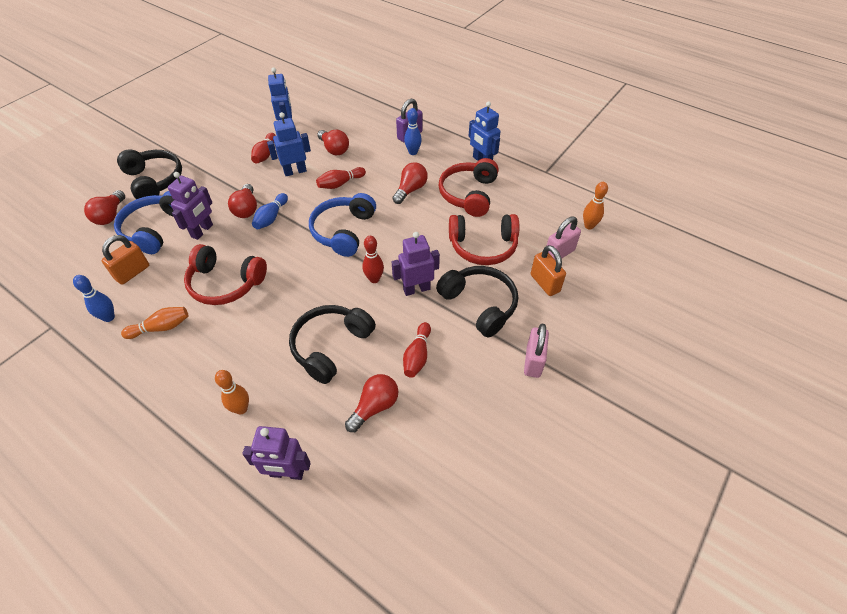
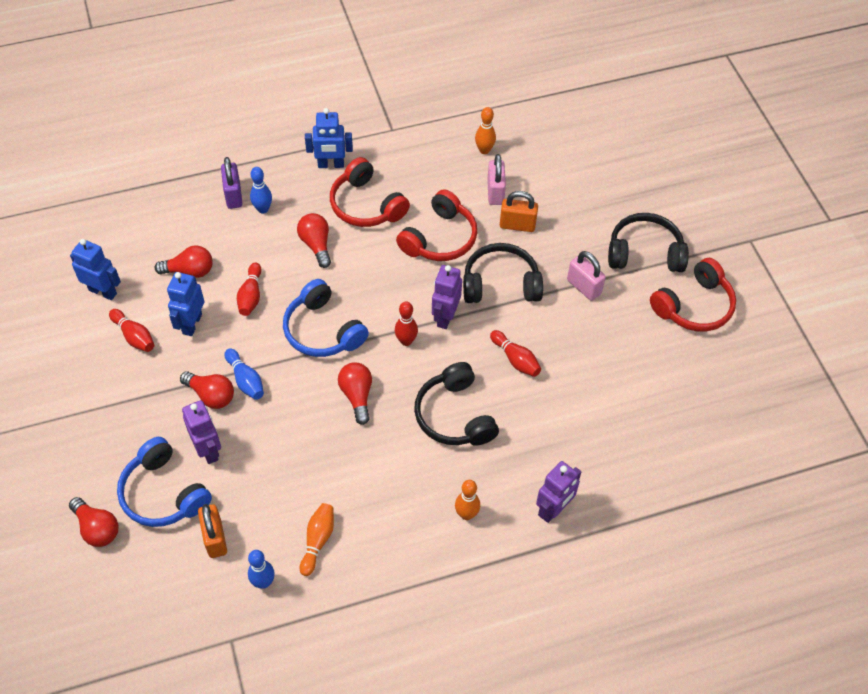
camera: 55 degrees left, 5 degrees up
black headphones [117,149,182,199] -> black headphones moved to [608,213,689,272]
red headphones [184,244,267,305] -> red headphones moved to [650,258,736,331]
red light bulb [345,374,399,432] -> red light bulb moved to [338,362,372,425]

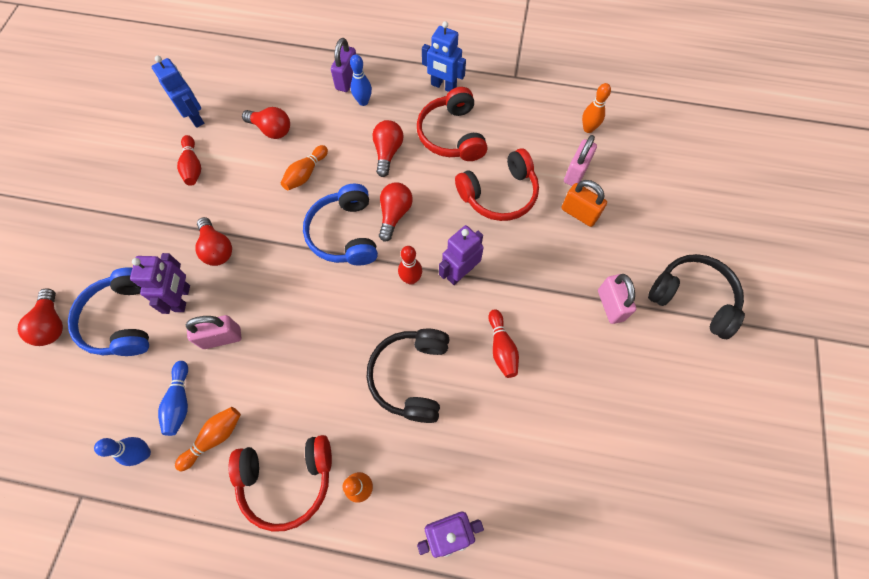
camera: 30 degrees right, 10 degrees up
blue robot [167,272,204,336] -> none
orange padlock [198,504,227,558] -> none
blue bowling pin [225,348,264,400] -> blue bowling pin moved to [158,361,188,436]
red bowling pin [237,263,262,316] -> orange bowling pin [281,145,328,190]
red light bulb [338,362,372,425] -> red light bulb moved to [379,183,413,242]
black headphones [463,243,543,303] -> none
red headphones [650,258,736,331] -> red headphones moved to [228,435,332,532]
none -> pink padlock [186,315,242,349]

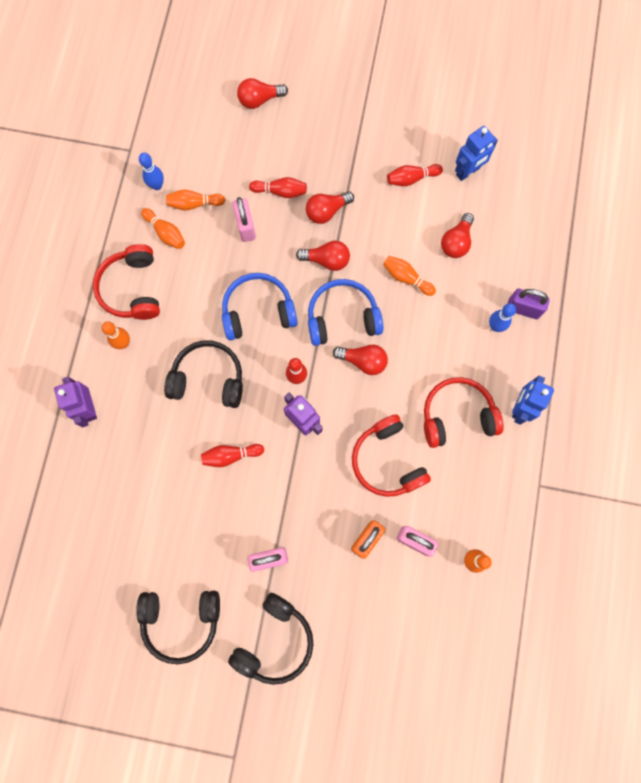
camera: 90 degrees right, 10 degrees up
blue headphones [68,267,149,356] -> blue headphones moved to [222,273,298,340]
purple robot [130,253,190,314] -> red bowling pin [249,177,307,198]
blue bowling pin [158,361,188,436] -> orange bowling pin [166,190,225,210]
red light bulb [372,120,404,177] -> red light bulb moved to [296,241,350,271]
none -> black headphones [136,591,220,664]

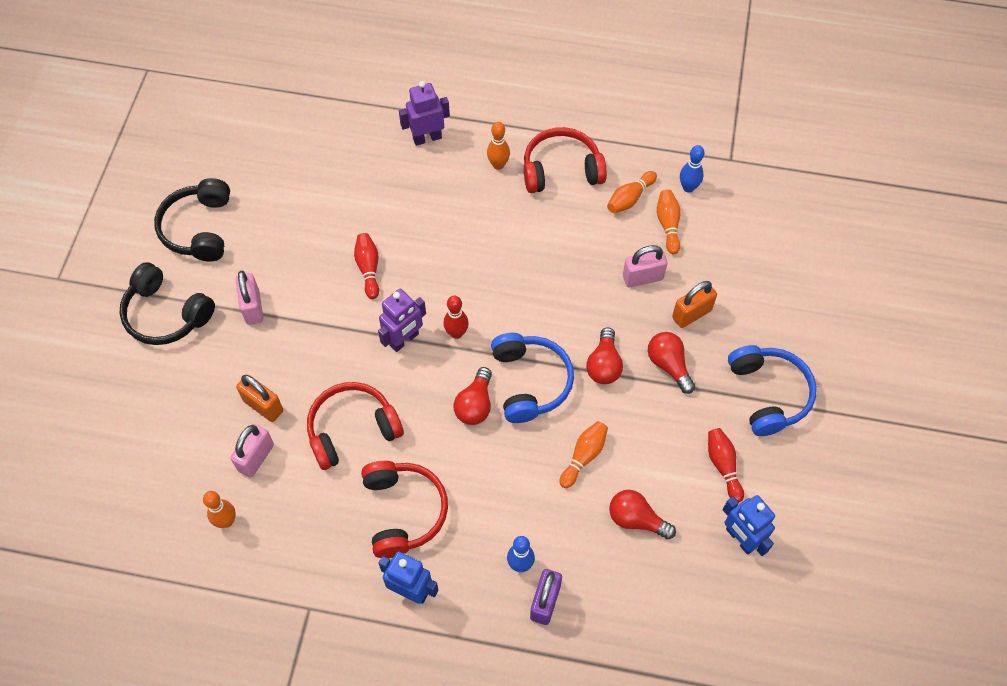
camera: 90 degrees right, 15 degrees down
black headphones [164,340,243,408] -> none
blue headphones [222,273,298,340] -> blue headphones moved to [728,345,817,436]
red light bulb [237,78,288,109] -> none
red bowling pin [249,177,307,198] -> orange padlock [672,281,717,328]

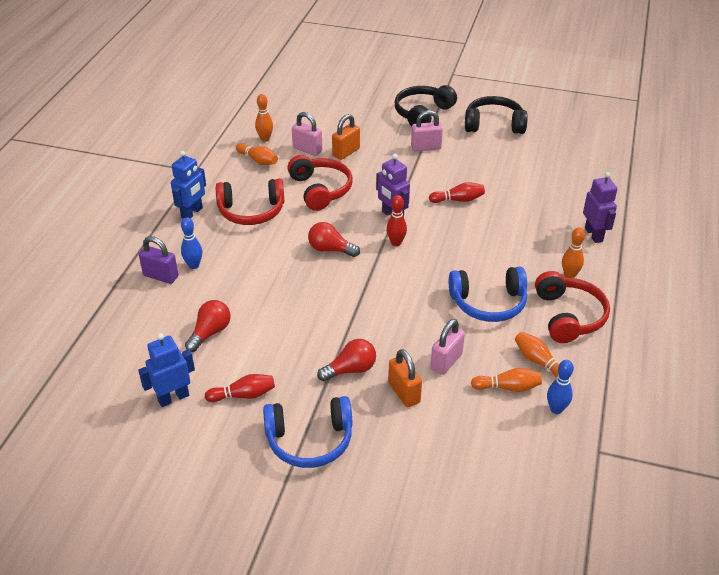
camera: 95 degrees right, 20 degrees down
blue headphones [491,333,574,423] -> blue headphones moved to [449,267,527,322]
orange bowling pin [559,421,608,488] -> orange bowling pin moved to [236,143,278,165]
red light bulb [586,327,623,384] -> none
pink padlock [623,245,668,287] -> pink padlock turned 45 degrees clockwise [430,319,465,375]

